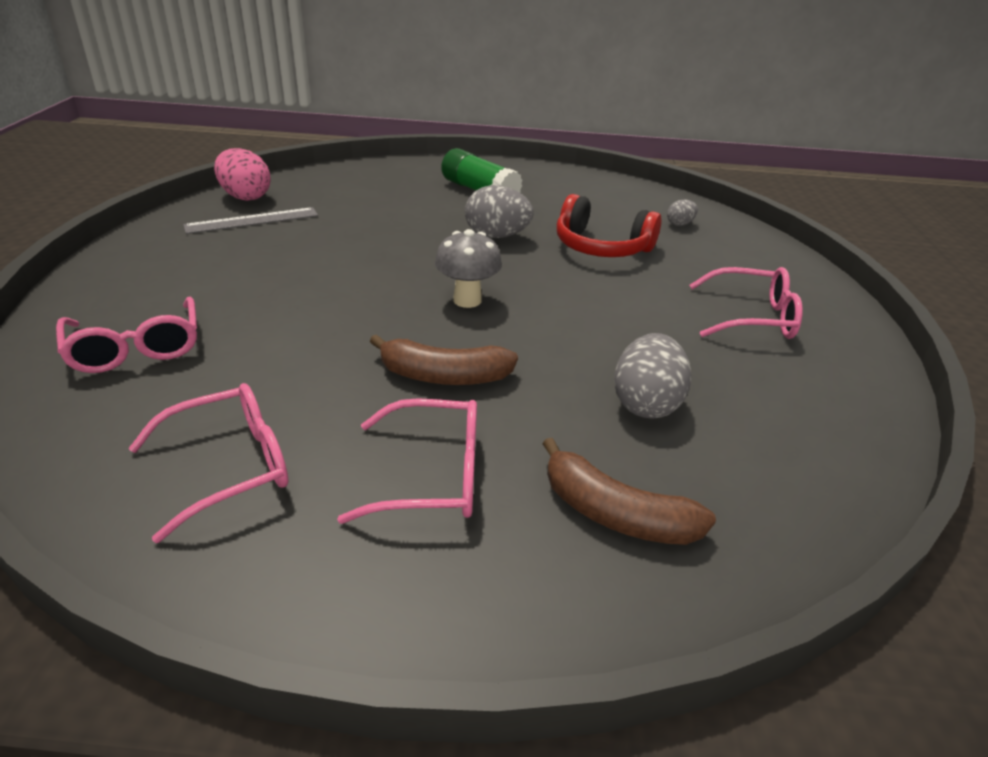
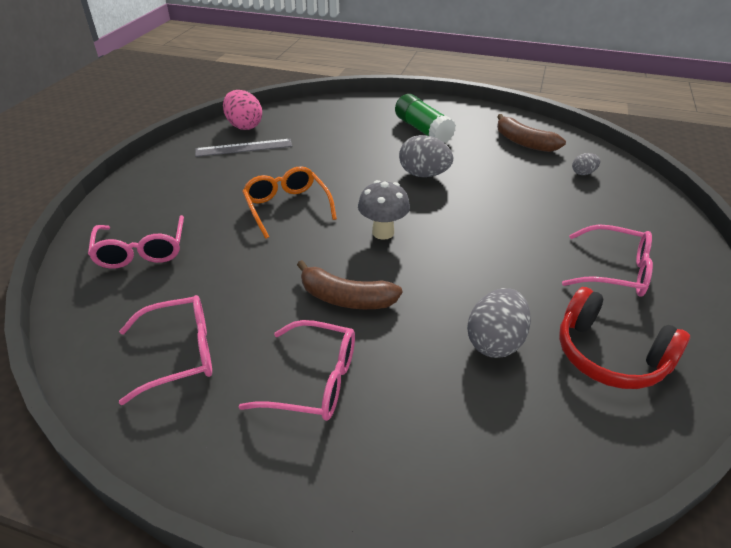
camera: 15 degrees right, 5 degrees up
brown banana [542,438,716,545] -> brown banana moved to [497,114,566,152]
red headphones [557,194,662,257] -> red headphones moved to [559,287,690,389]
none -> orange glasses [242,166,337,239]

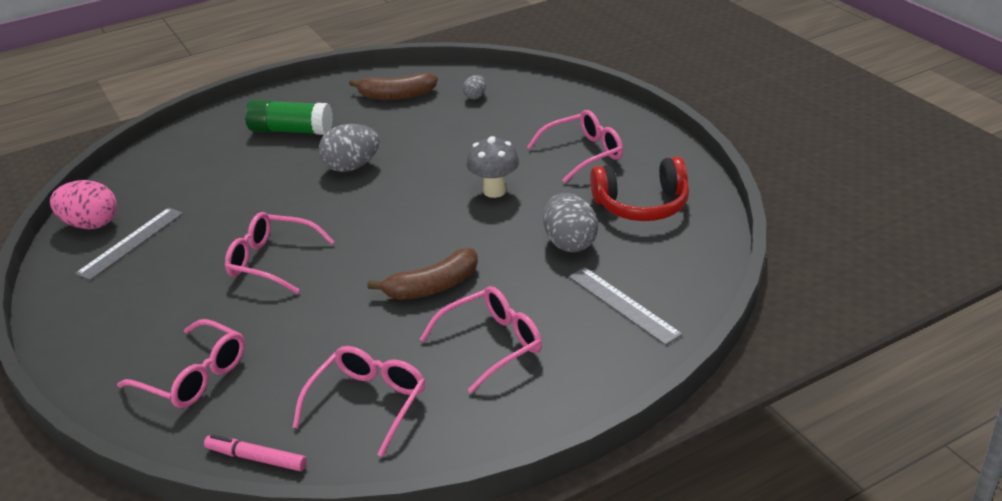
camera: 45 degrees left, 5 degrees down
orange glasses [242,166,337,239] -> pink glasses [225,212,335,293]
grey mushroom [358,180,410,240] -> grey mushroom moved to [466,136,519,198]
none -> pink marker [204,434,307,471]
none -> grey ruler [568,267,682,345]

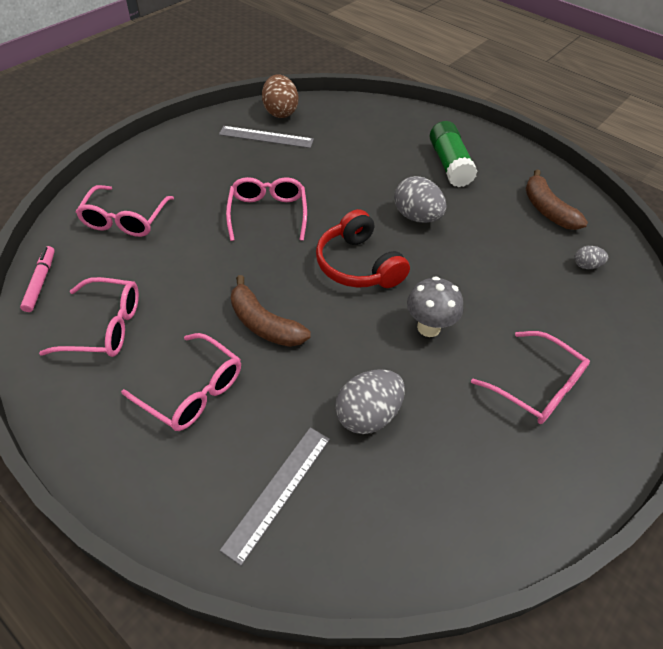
camera: 65 degrees right, 15 degrees up
pink egg [50,180,117,229] -> brown egg [262,74,298,118]
red headphones [590,156,689,221] -> red headphones moved to [316,209,410,288]

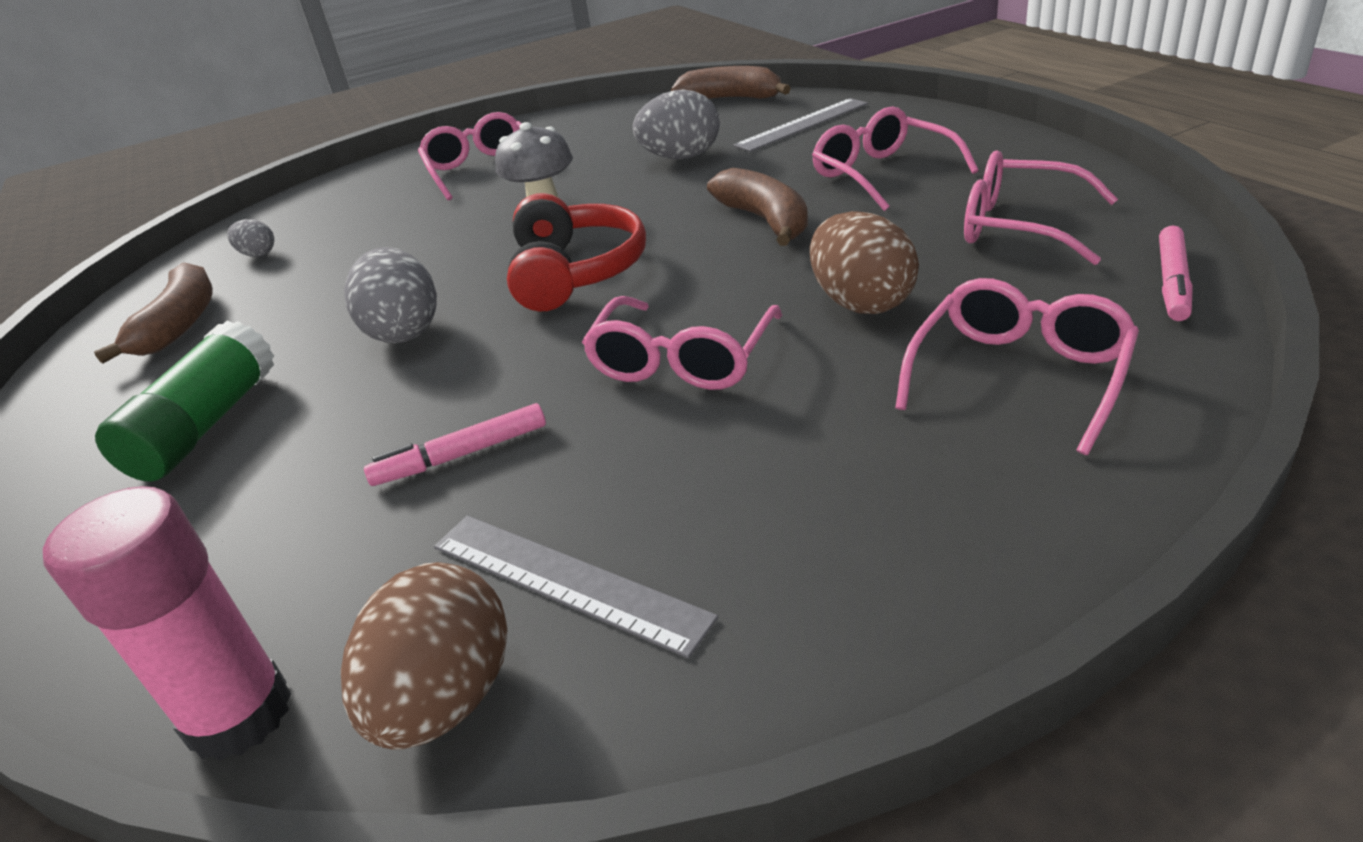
camera: 150 degrees left, 15 degrees down
none -> pink glue stick [43,486,291,761]
none -> pink marker [364,403,546,486]
none -> brown banana [671,66,791,99]
none -> brown egg [810,211,919,314]

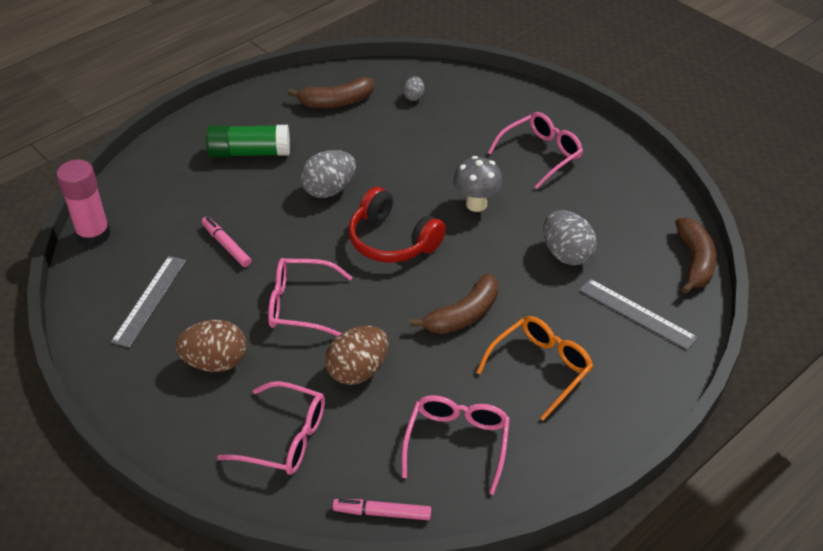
camera: 70 degrees right, 10 degrees up
brown egg [341,562,508,750] -> brown egg moved to [175,320,247,372]
red headphones [507,193,646,312] -> red headphones turned 60 degrees clockwise [349,187,446,263]
pink glasses [812,107,979,211] -> orange glasses [476,316,593,421]

